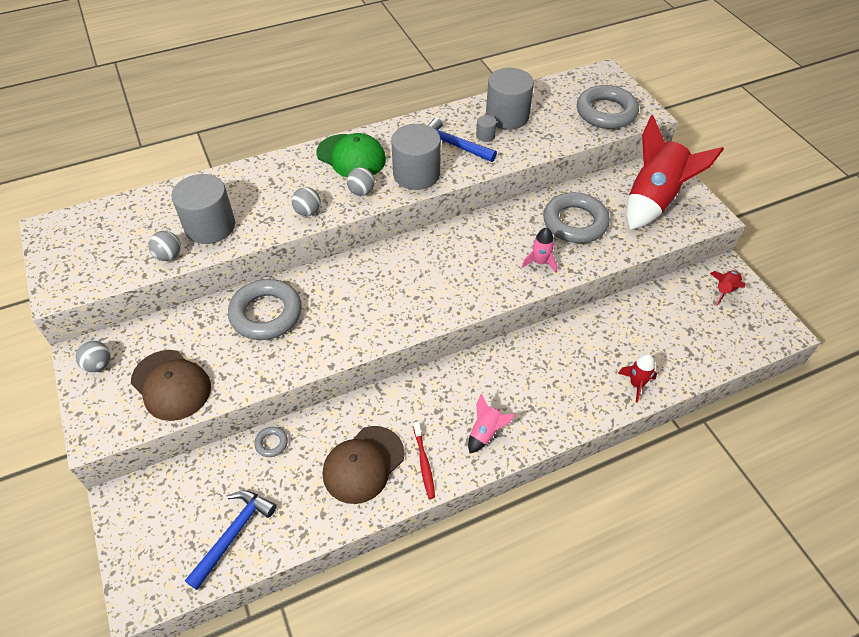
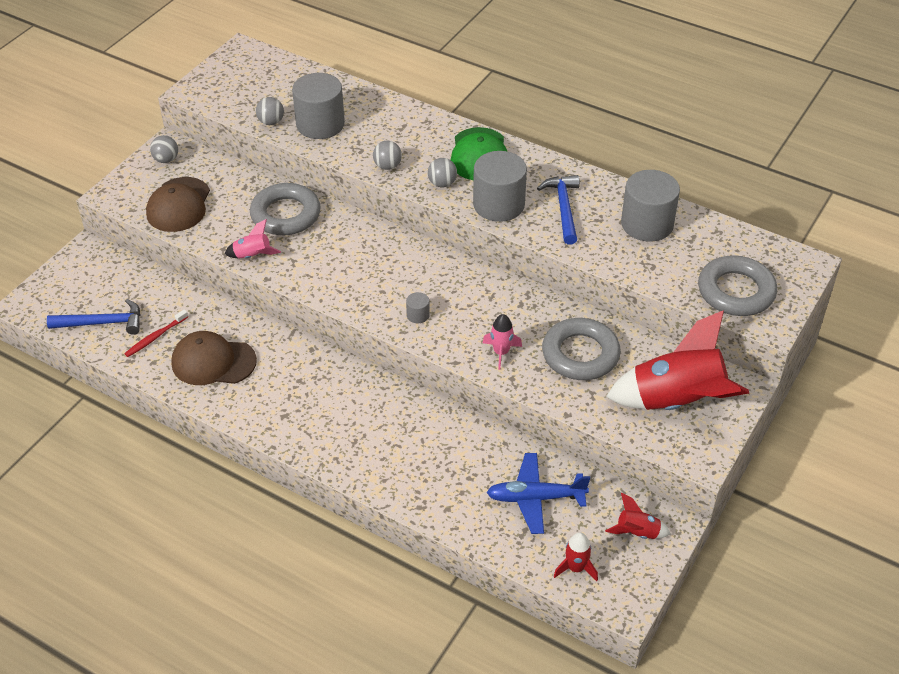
camera: 55 degrees right, 5 degrees down
grey ring [254,427,288,457] -> none
red toothbrush [413,422,435,499] -> red toothbrush moved to [125,310,188,357]
pink rocket [468,394,516,453] -> pink rocket moved to [225,219,281,259]
grey cylinder [476,115,497,142] -> grey cylinder moved to [406,292,430,323]
red rocket [618,354,657,403] -> red rocket moved to [553,532,598,581]
none -> blue plane [486,453,590,534]

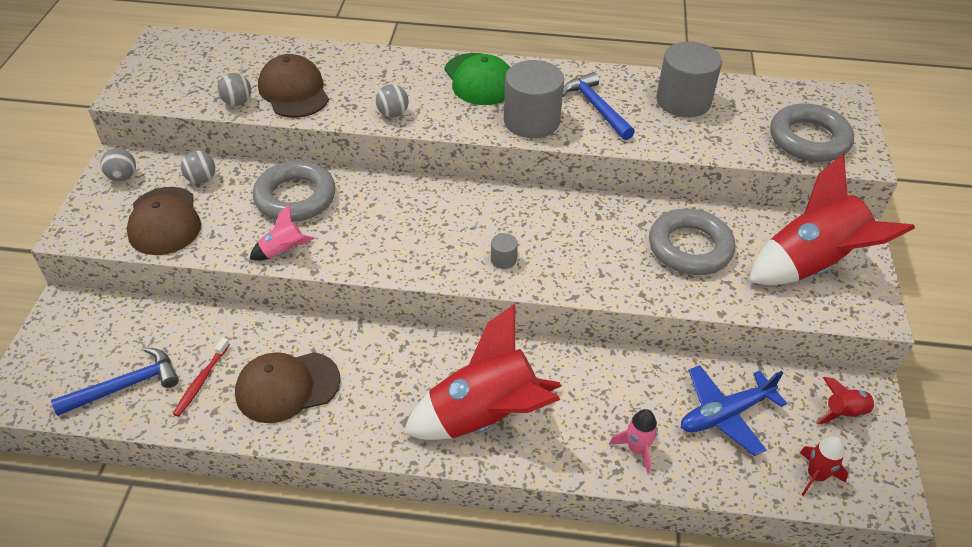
camera: 25 degrees left, 0 degrees up
grey cylinder [292,73,345,139] -> brown cap [258,54,329,118]
grey ball [428,158,457,187] -> grey ball moved to [181,151,215,184]
pink rocket [483,314,522,370] -> pink rocket moved to [609,409,658,474]
none -> red rocket [403,304,561,440]

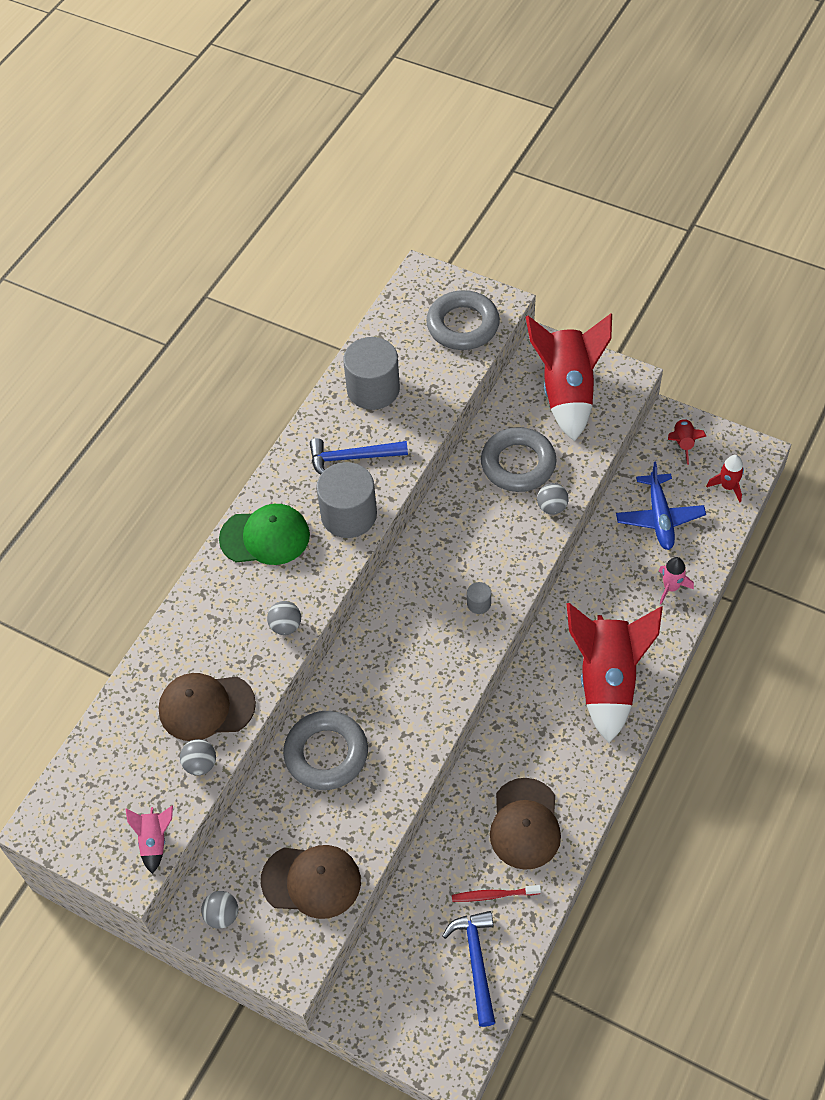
camera: 65 degrees left, 10 degrees up
red toothbrush [173,338,230,417] -> red toothbrush turned 135 degrees clockwise [452,885,541,902]
grey ball [181,151,215,184] -> grey ball moved to [537,483,569,515]
pink rocket [250,204,315,261] -> pink rocket moved to [125,805,173,874]

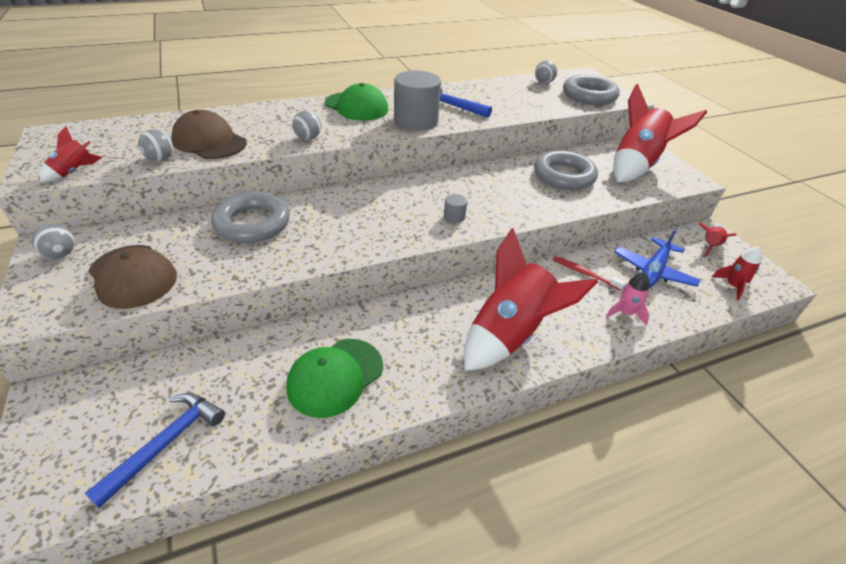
camera: 35 degrees right, 15 degrees down
pink rocket [125,805,173,874] -> red rocket [40,126,102,182]
grey cylinder [343,337,400,410] -> none
red toothbrush [452,885,541,902] -> red toothbrush moved to [553,256,625,290]
brown cap [490,778,561,870] -> green cap [286,339,383,418]
grey ball [537,483,569,515] -> grey ball moved to [535,60,557,84]

